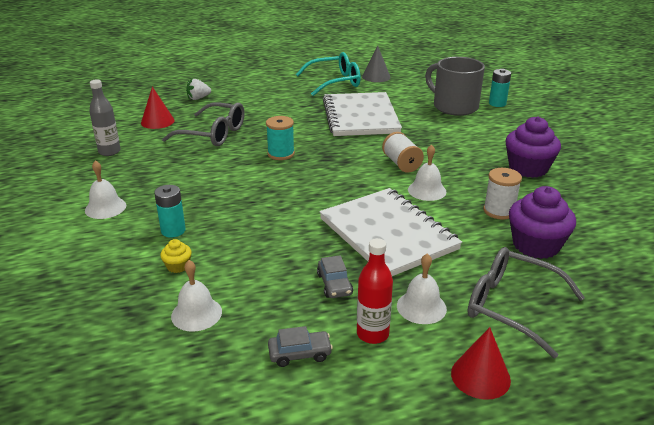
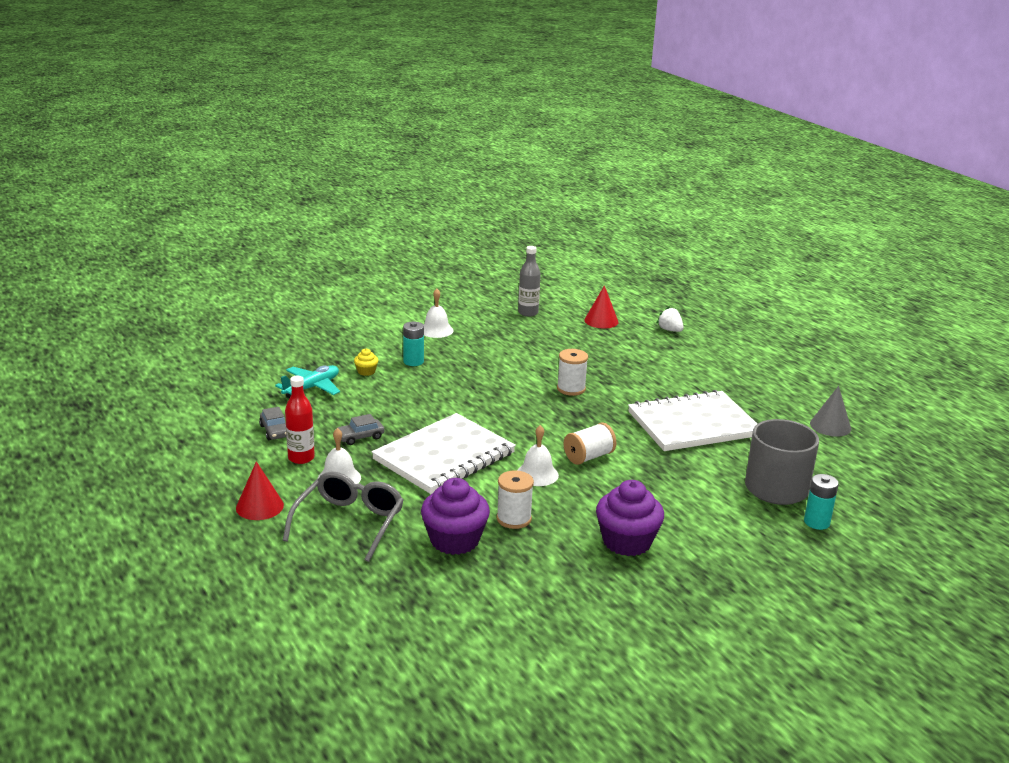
camera: 75 degrees right, 5 degrees down
grey glasses [162,102,245,146] -> none
white bell [171,260,222,332] -> turquoise plane [275,365,340,398]
turquoise spool [266,116,295,160] -> white spool [557,349,588,396]
turquoise glasses [296,52,361,96] -> none

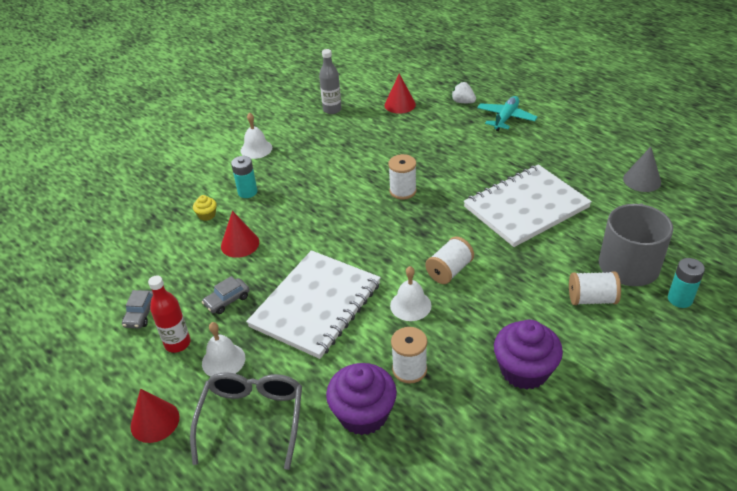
camera: 10 degrees left, 15 degrees up
grey car [259,407,286,440] -> grey car turned 45 degrees clockwise [122,290,153,329]
turquoise plane [275,365,340,398] -> turquoise plane moved to [477,96,537,131]
none -> red cone [221,211,259,258]
none -> white spool [569,271,621,305]

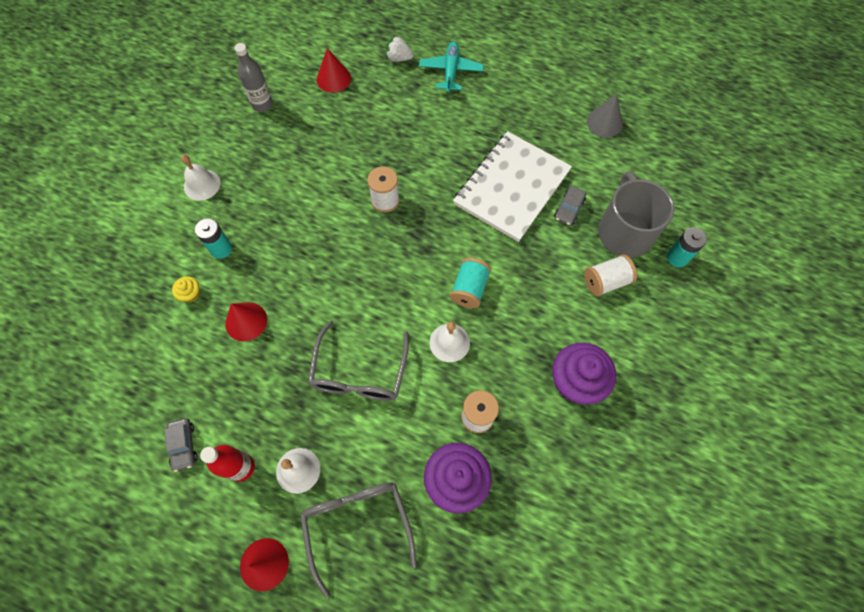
camera: 25 degrees left, 25 degrees up
grey car [202,276,250,314] -> grey car moved to [554,186,586,226]
white notebook [246,250,381,359] -> grey glasses [308,320,409,401]
white spool [425,237,474,284] -> turquoise spool [450,258,491,308]

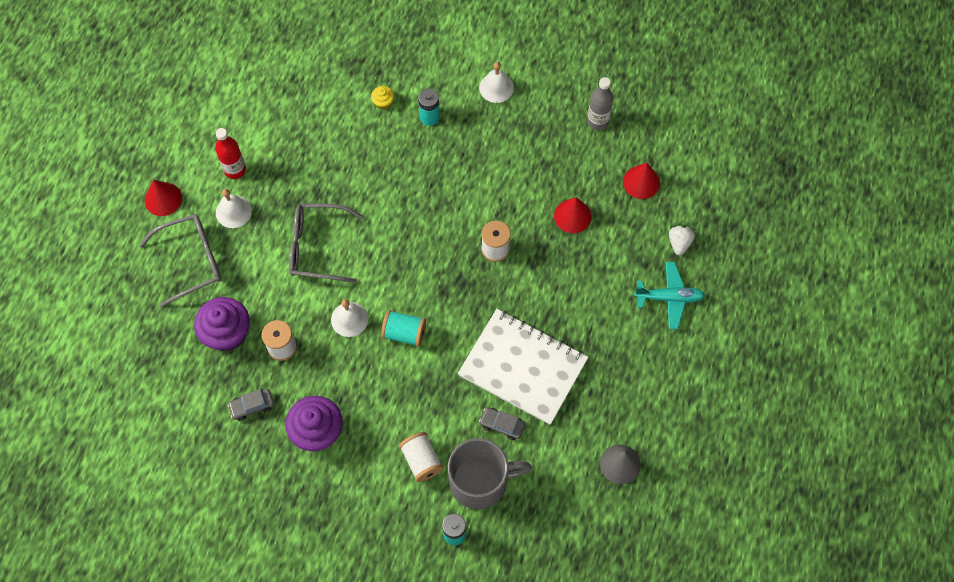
camera: 85 degrees right, 0 degrees up
grey car [164,418,198,472] -> grey car moved to [227,389,274,421]
red cone [225,302,267,341] -> red cone moved to [554,197,592,233]

